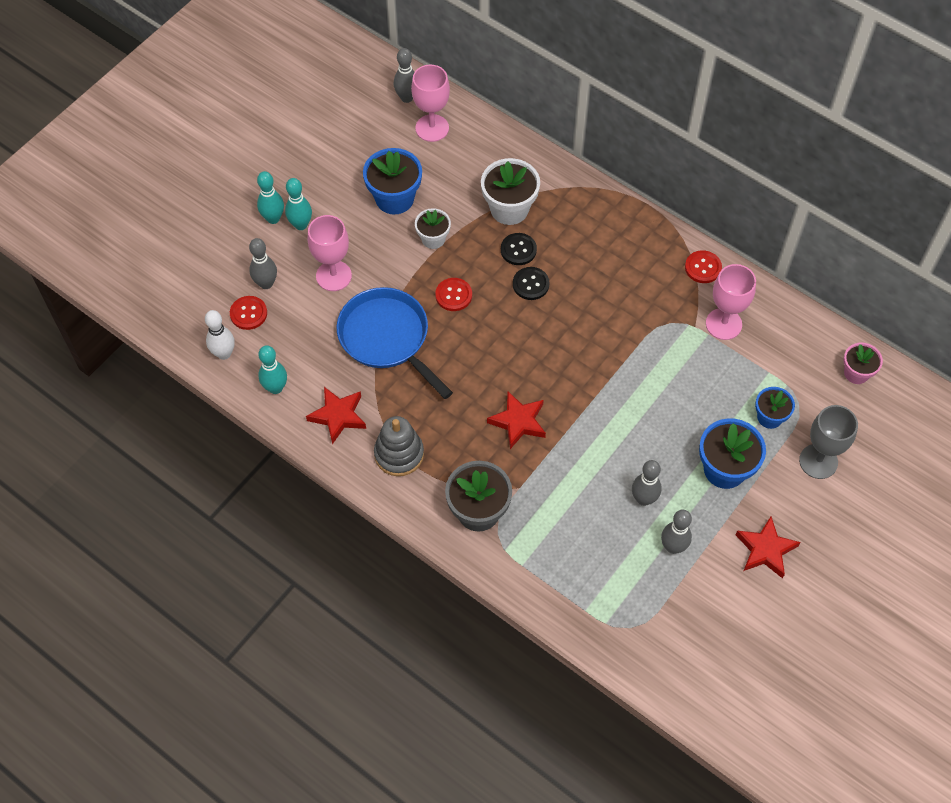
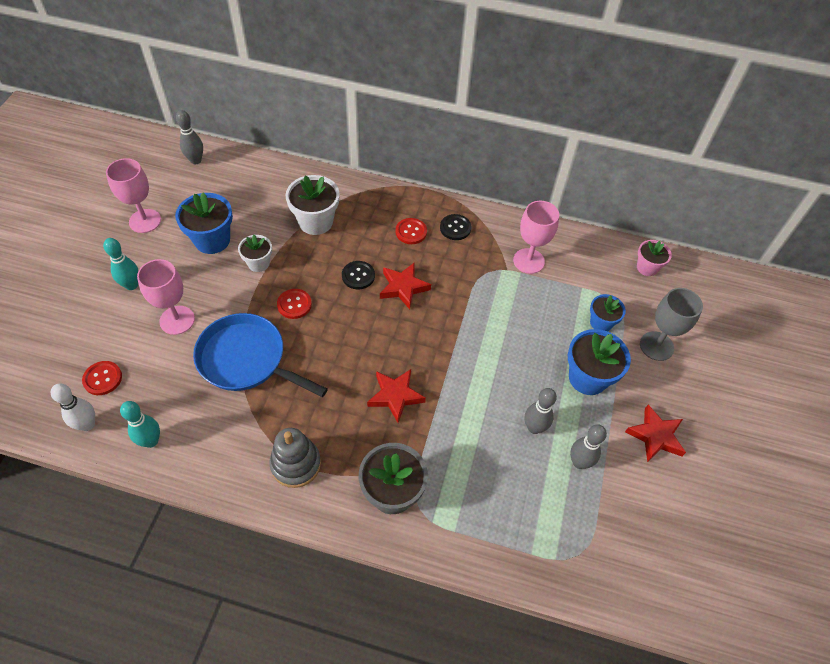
camera: 25 degrees left, 5 degrees down
grey bowling pin [249,238,277,289] -> none
turquoise bowling pin [257,171,284,224] -> none
red star [306,387,366,444] -> red star moved to [380,263,431,309]
pink goblet [411,65,450,142] -> pink goblet moved to [106,158,161,233]
black button [501,233,537,265] -> black button moved to [440,214,471,240]
red button [685,250,722,283] -> red button moved to [395,218,427,244]

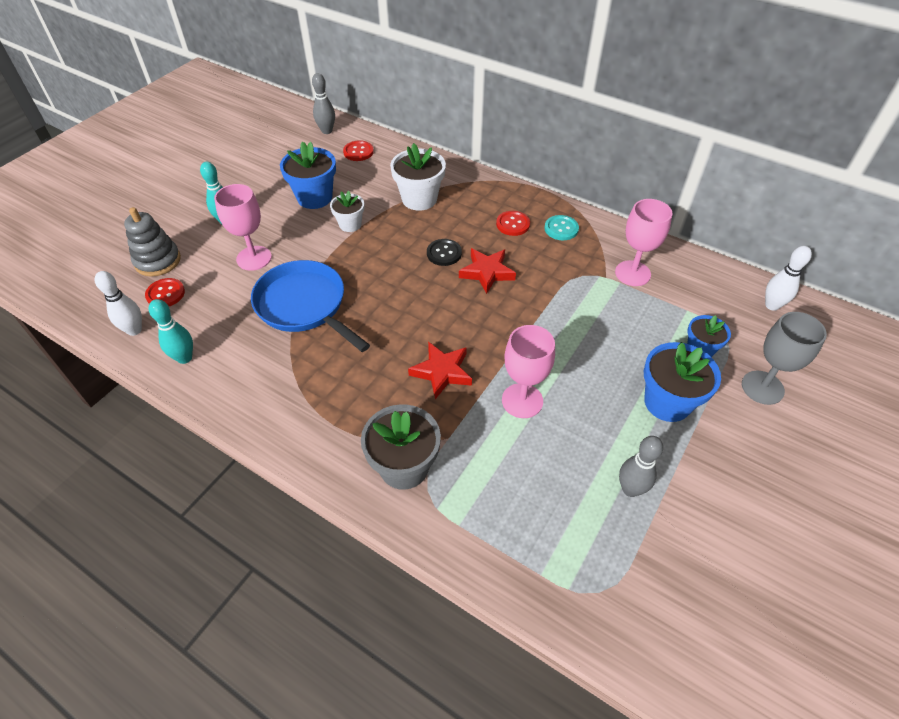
camera: 20 degrees right, 5 degrees down
pink goblet [106,158,161,233] -> pink goblet moved to [502,325,555,418]
grey stacking toy [269,428,321,488] -> grey stacking toy moved to [124,207,181,277]
red button [277,289,312,319] -> red button moved to [343,140,374,161]
black button [440,214,471,240] -> turquoise button [544,215,579,240]
grey bowling pin [525,388,557,434] -> none
red star [625,405,686,462] -> none
pink flower pot [637,240,672,276] -> white bowling pin [765,246,812,311]

